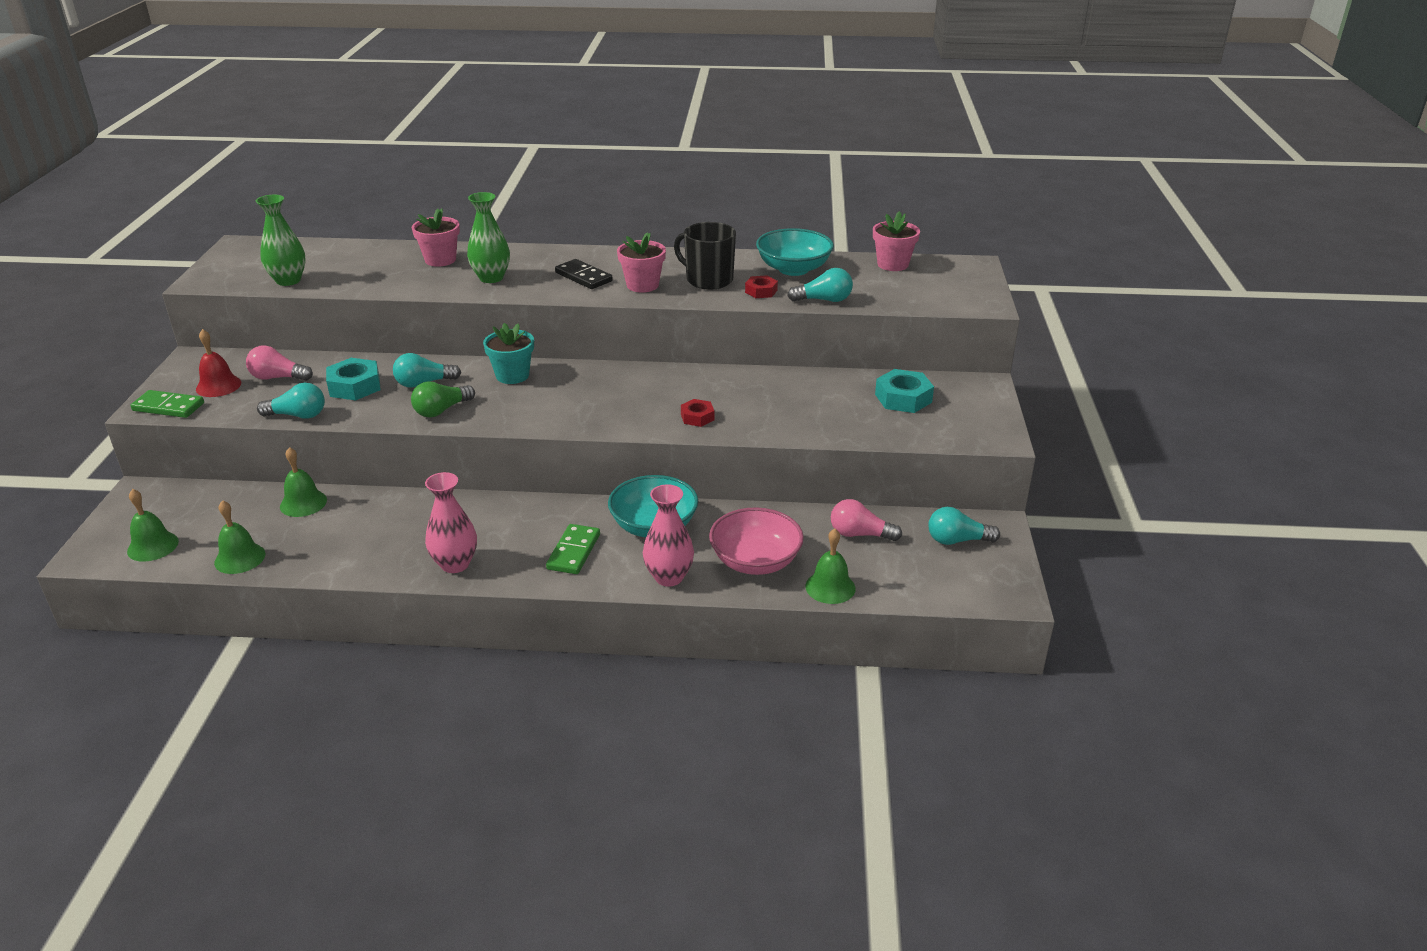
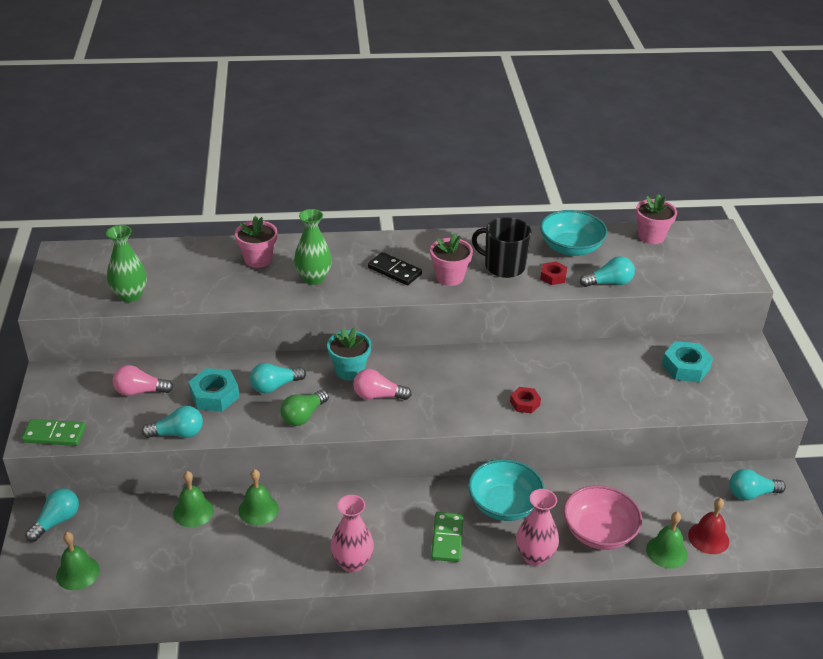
camera: 10 degrees left, 5 degrees up
red bell [196,329,241,397] -> red bell moved to [688,498,729,554]
green bell [214,500,265,574] -> green bell moved to [239,469,279,525]
pink light bulb [831,499,902,541] -> pink light bulb moved to [353,369,412,400]
none -> turquoise light bulb [25,488,79,542]

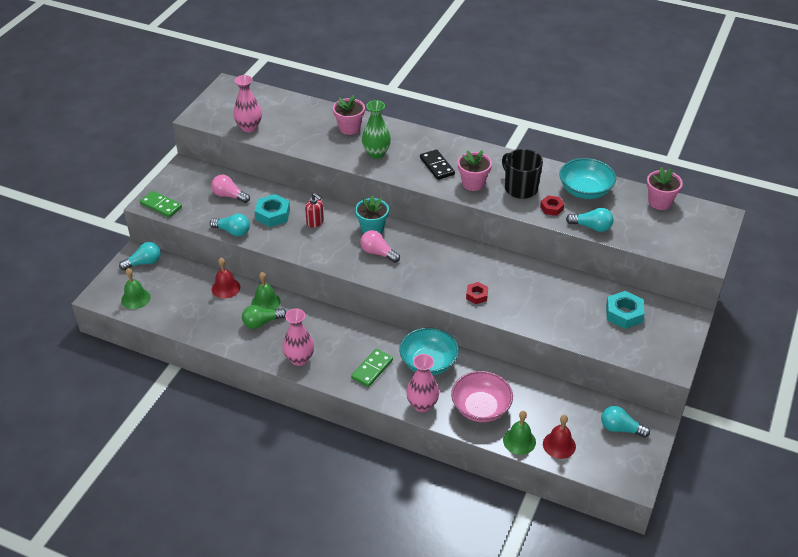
camera: 30 degrees right, 5 degrees up
green vase [106,225,147,302] -> pink vase [233,75,262,132]
green bell [173,471,214,527] -> red bell [212,258,240,299]
turquoise light bulb [250,363,306,393] -> red soap dispenser [305,193,324,228]
green light bulb [280,390,329,426] -> green light bulb moved to [242,305,286,329]

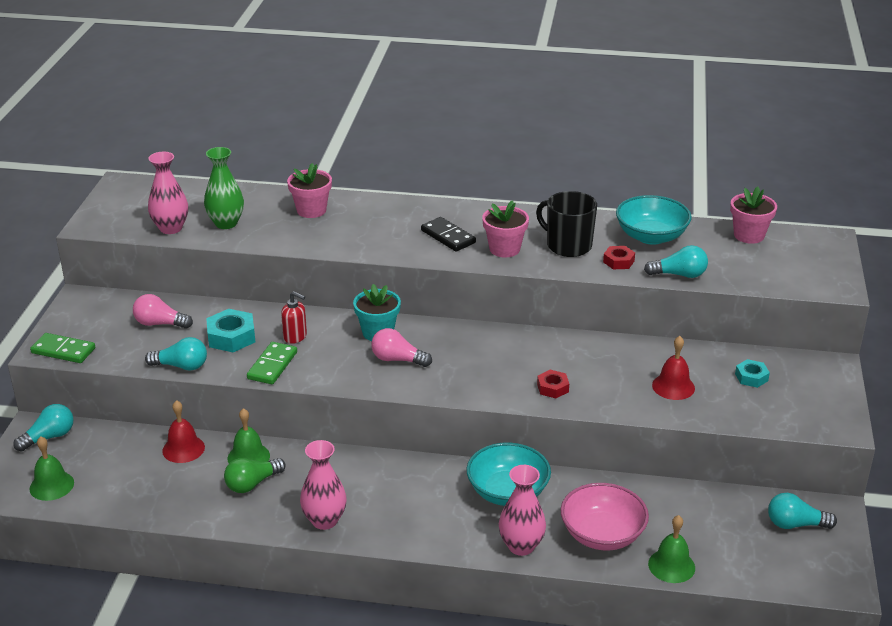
camera: 15 degrees left, 10 degrees down
green domino [351,349,393,387] -> green domino moved to [247,342,297,384]
green vase [362,100,391,159] -> green vase moved to [204,147,244,229]
red bell [543,415,576,459] -> red bell moved to [652,336,695,400]
turquoise nut [606,291,645,329] -> turquoise nut [735,359,770,388], size x0.60

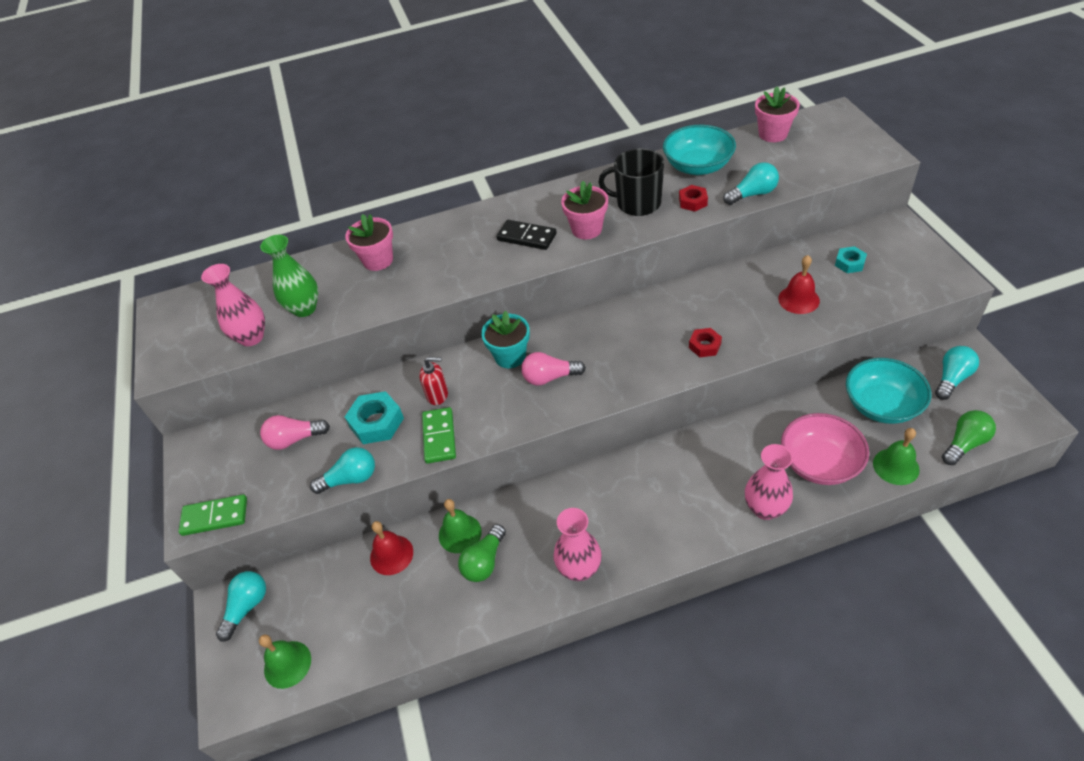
camera: 20 degrees left, 15 degrees up
turquoise bowl [466,443,551,506] -> turquoise bowl moved to [846,358,931,424]
turquoise light bulb [768,493,837,529] -> turquoise light bulb turned 150 degrees clockwise [935,346,979,400]
none -> green light bulb [942,410,996,465]

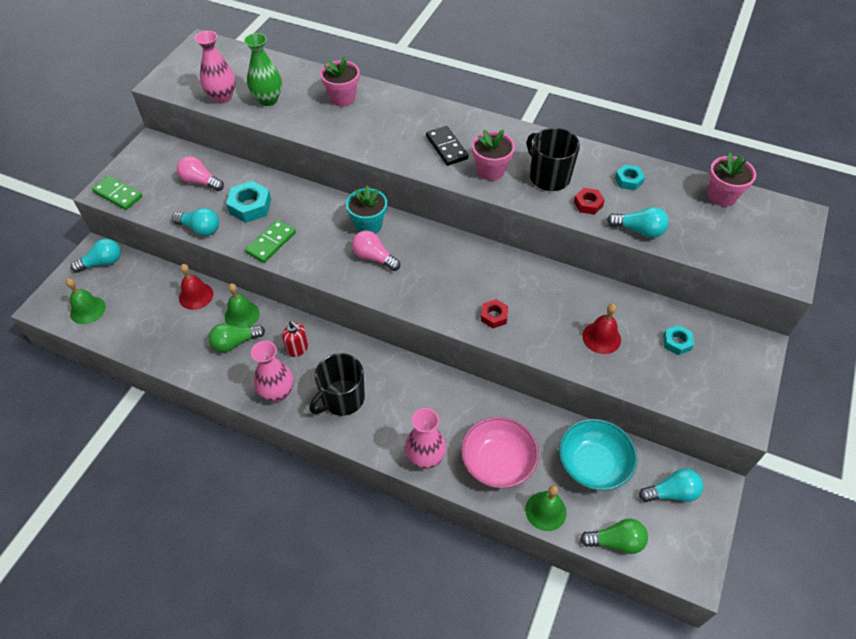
camera: 35 degrees right, 5 degrees up
red soap dispenser [419,357,448,405] -> red soap dispenser moved to [282,321,308,357]
turquoise bowl [663,125,736,175] -> turquoise nut [615,164,645,191]
none -> black mug [310,353,365,416]

